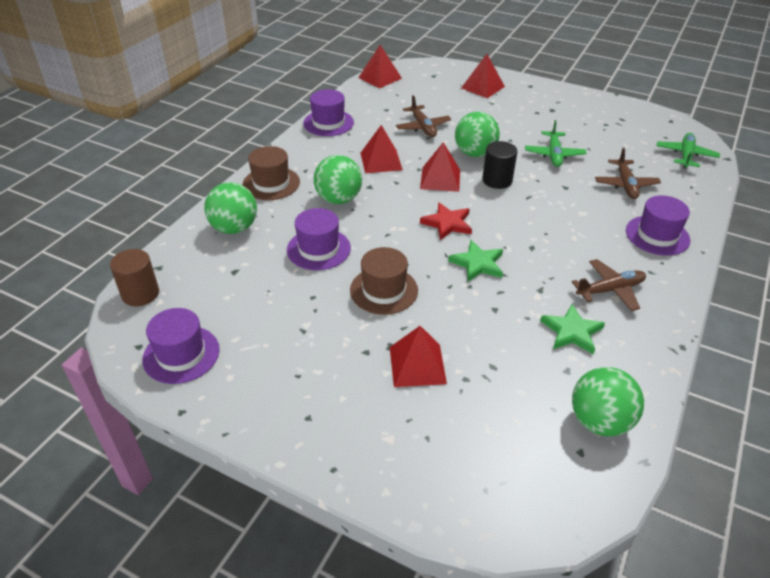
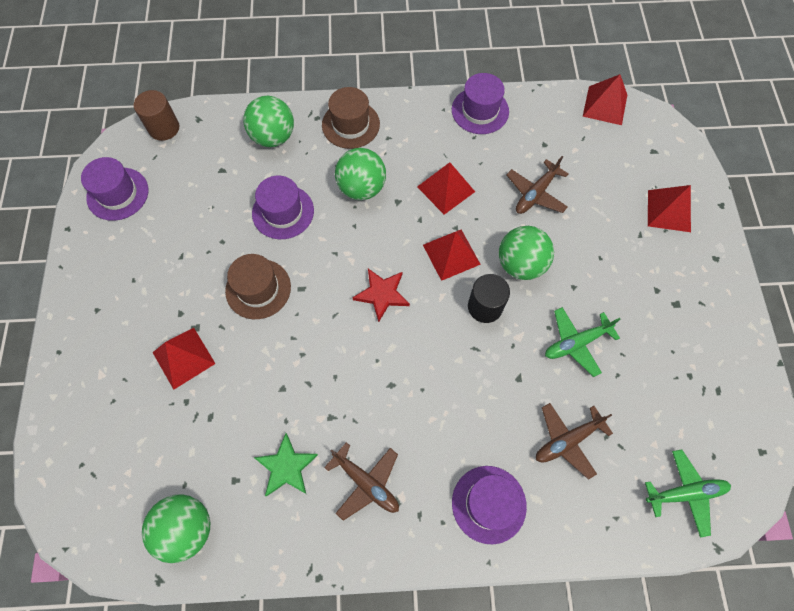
camera: 60 degrees right, 25 degrees up
green star [448,240,503,282] -> none

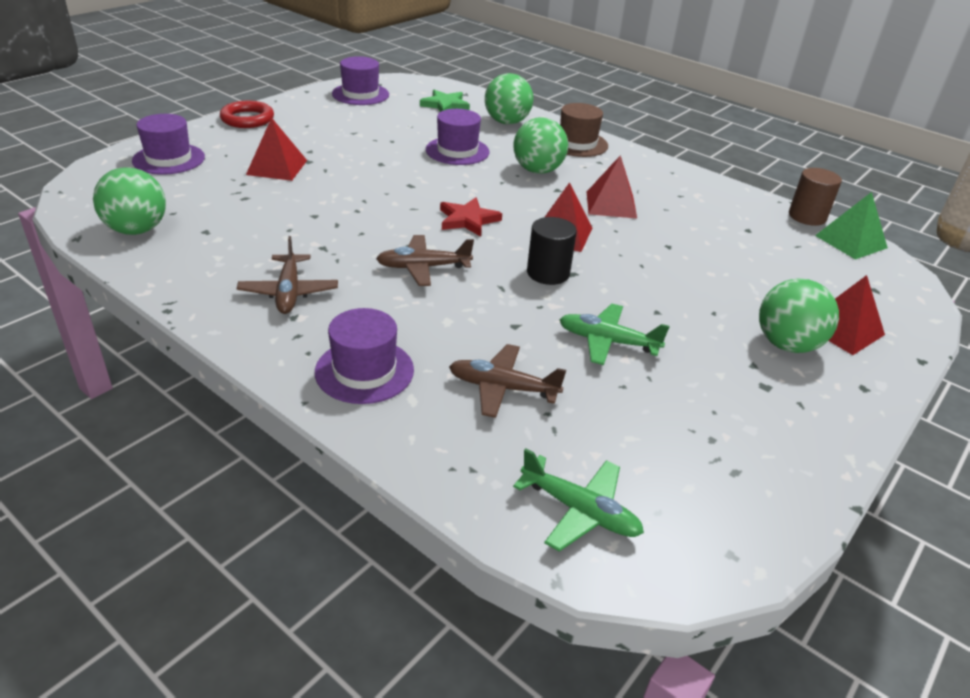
camera: 40 degrees right, 30 degrees down
brown cylinder [134,90,179,141] -> brown cylinder moved to [789,168,842,226]
brown hat [225,254,291,319] -> none
green star [254,433,318,497] -> green star moved to [420,90,470,112]
purple hat [452,73,509,134] -> purple hat moved to [132,114,205,175]
green ball [499,226,554,280] -> green ball moved to [759,278,839,353]
brown plane [507,156,568,214] -> brown plane moved to [376,235,474,286]
red pyramid [583,74,627,125] -> green pyramid [815,192,888,260]
none -> red ring [220,101,274,128]

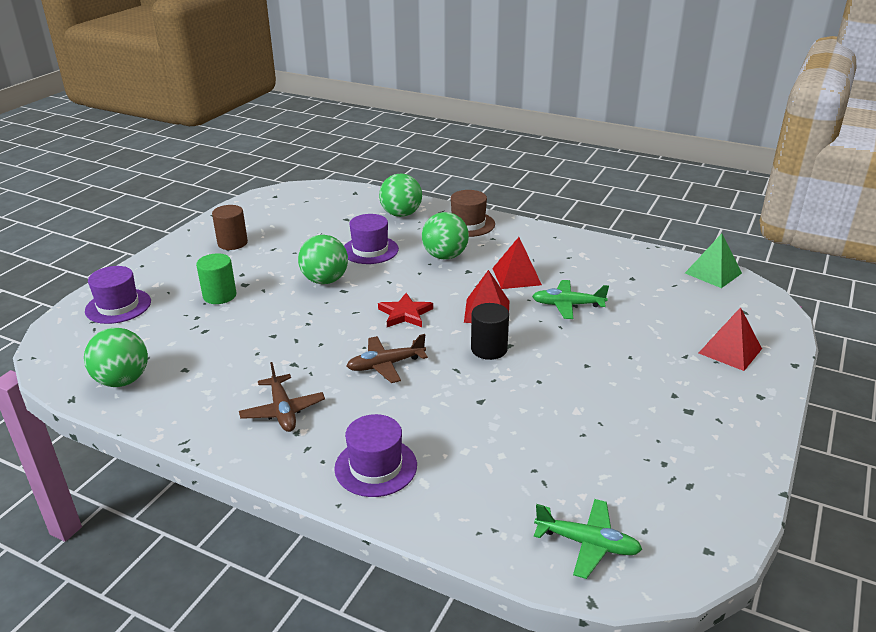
camera: 10 degrees left, 5 degrees down
red ring [220,101,274,128] -> none
red pyramid [246,117,307,181] -> green cylinder [196,253,236,304]
purple hat [332,56,389,105] -> none
green star [420,90,470,112] -> none
brown plane [449,344,566,418] -> none
green plane [559,304,670,365] -> green plane moved to [532,280,609,319]
green ball [759,278,839,353] -> green ball moved to [298,235,348,284]
brown cylinder [789,168,842,226] -> brown cylinder moved to [212,205,248,250]

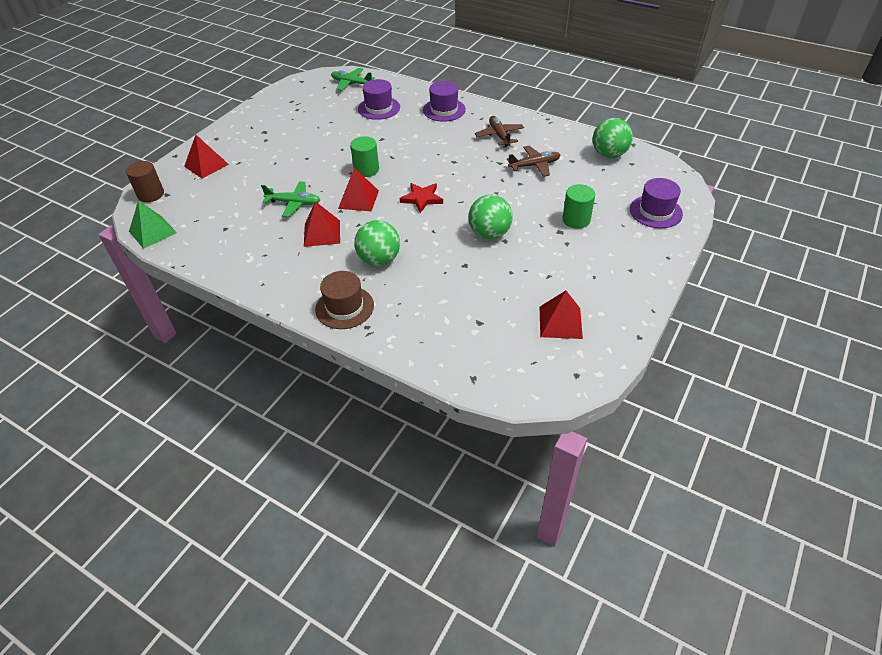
camera: 175 degrees left, 15 degrees up
brown cylinder [212,205,248,250] -> brown cylinder moved to [126,161,164,202]
purple hat [344,214,399,264] -> purple hat moved to [358,79,400,120]
brown plane [347,334,428,383] -> brown plane moved to [507,146,561,177]
green ball [379,173,422,217] -> none
black cylinder [471,303,509,360] -> green cylinder [350,136,379,177]
none -> red pyramid [540,291,583,339]

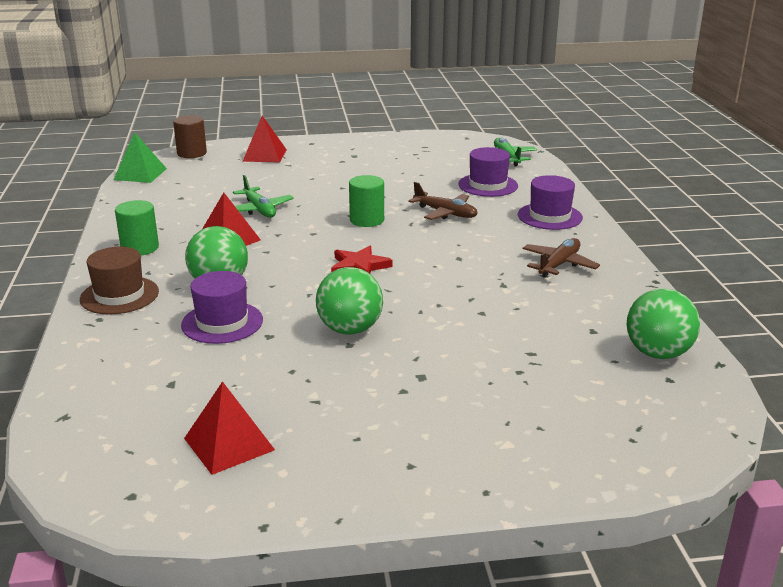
camera: 50 degrees right, 20 degrees down
red pyramid [338,168,379,211] -> none
brown plane [507,146,561,177] -> brown plane moved to [409,182,478,220]
green cylinder [562,184,595,229] -> green cylinder moved to [115,200,159,256]
purple hat [630,178,683,228] -> purple hat moved to [181,271,263,344]

